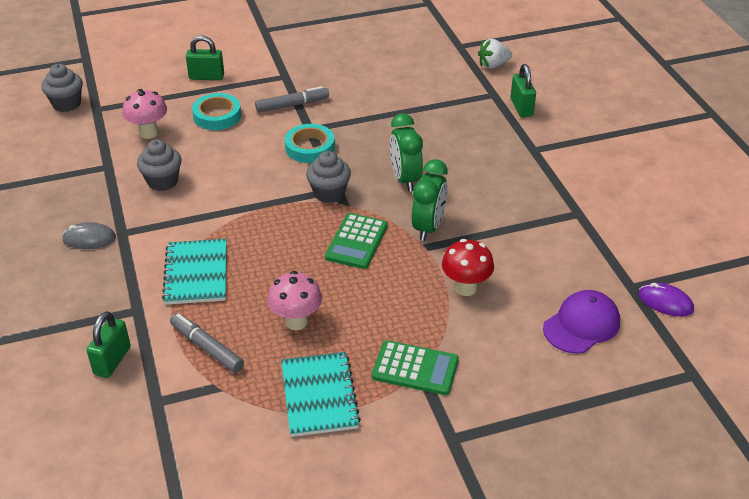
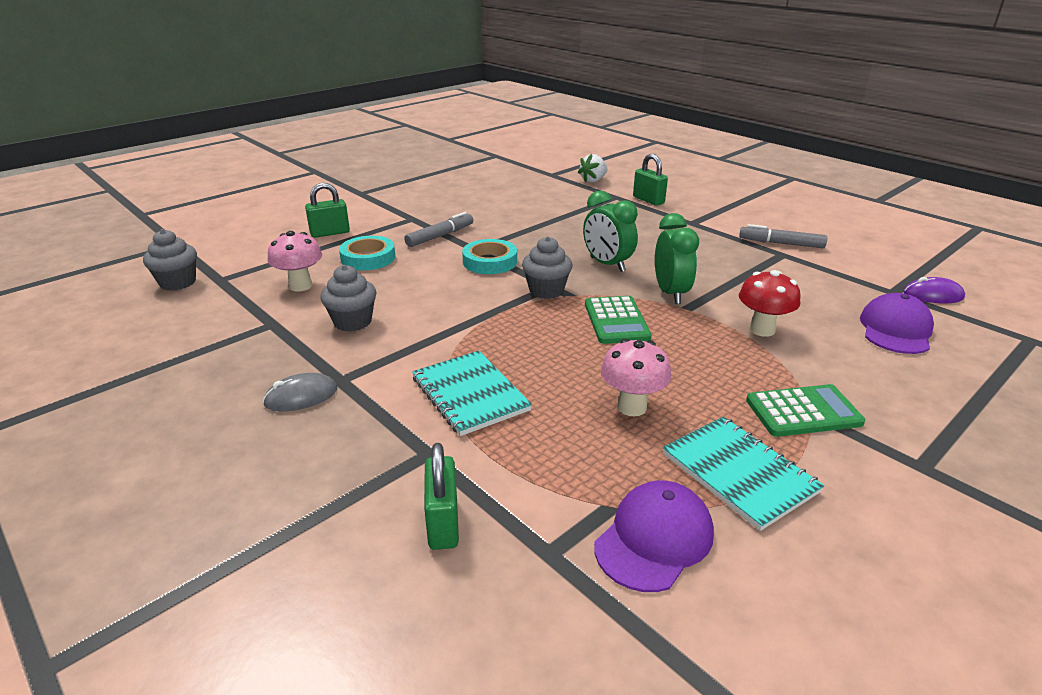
camera: 25 degrees left, 10 degrees down
grey marker [170,313,244,373] -> grey marker moved to [739,224,827,248]
none -> purple cap [594,480,714,592]

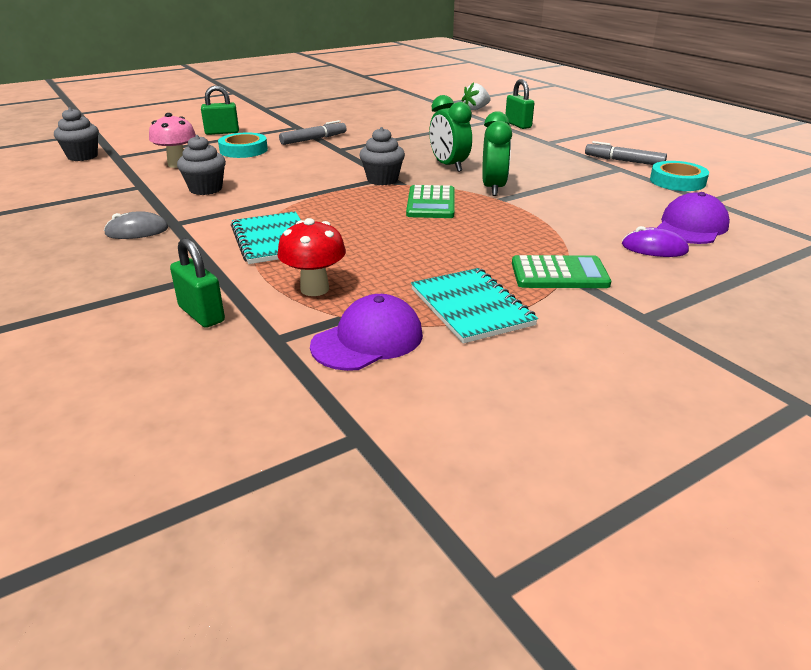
camera: 10 degrees right, 0 degrees up
green padlock [424,443,459,550] -> green padlock turned 45 degrees counterclockwise [170,238,225,328]
turquoise tape [462,239,517,274] -> turquoise tape moved to [650,161,709,191]
pink mushroom [601,339,671,416] -> none
red mushroom [739,270,800,337] -> red mushroom moved to [277,218,346,296]
purple mouse [903,277,965,303] -> purple mouse moved to [622,226,689,257]

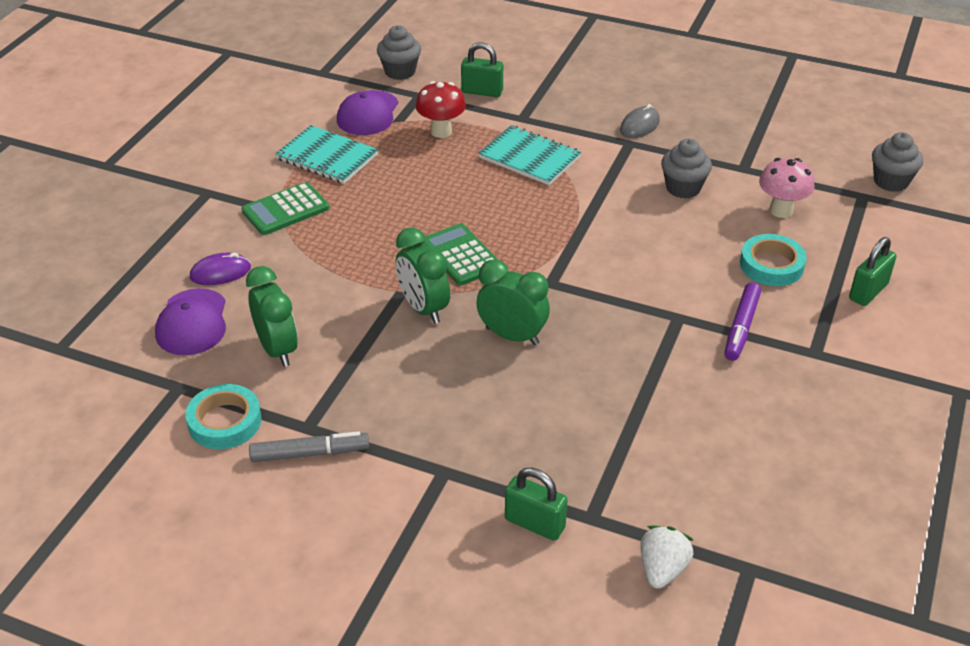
camera: 145 degrees right, 10 degrees up
grey marker [279,120,347,145] -> purple marker [724,282,761,361]
grey cupcake [359,127,405,185] -> grey cupcake moved to [377,25,421,80]
none -> green clock [246,266,298,367]

